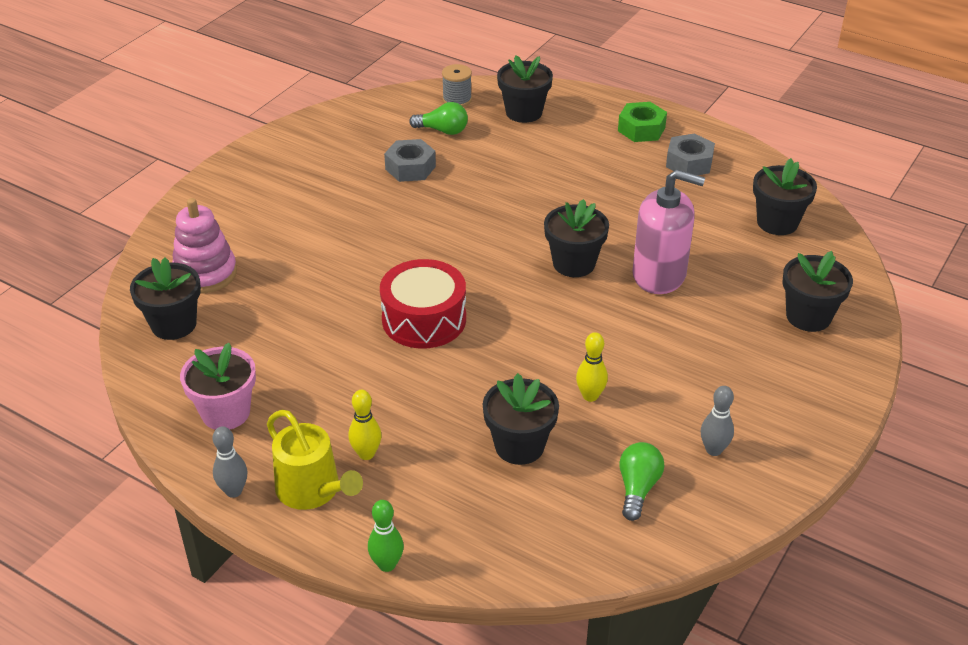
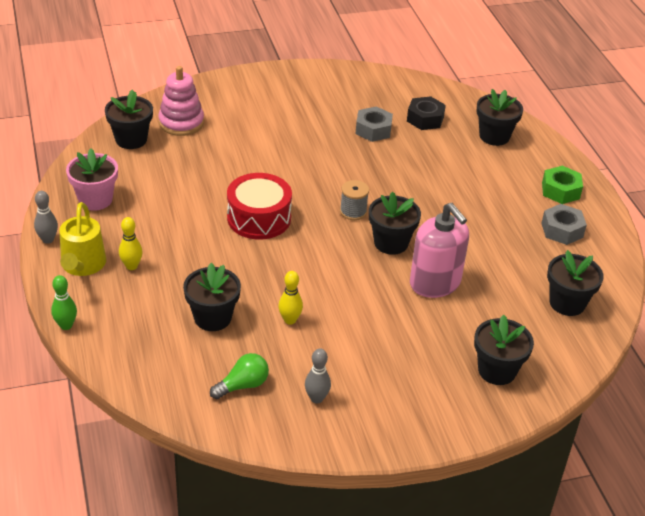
camera: 40 degrees right, 0 degrees up
green light bulb [409,102,468,135] -> black nut [407,96,446,130]
grey spool [442,64,472,107] -> grey spool moved to [340,180,369,220]

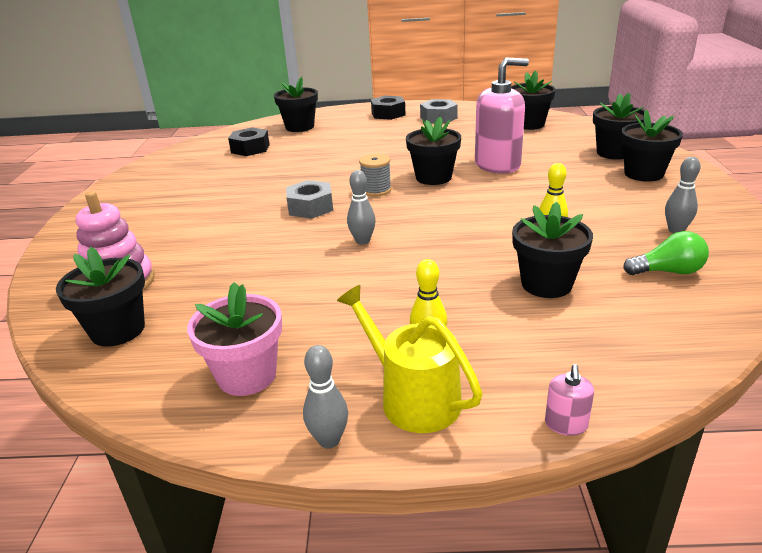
camera: 70 degrees left, 10 degrees down
green bowling pin [51,275,77,330] -> pink soap dispenser [545,364,594,436]
yellow watering can [59,202,106,276] -> yellow watering can turned 150 degrees counterclockwise [337,285,482,433]
green light bulb [210,353,269,399] -> green light bulb turned 105 degrees clockwise [623,231,709,275]
red drum [227,173,292,239] -> grey bowling pin [347,170,376,245]
grey nut [355,106,393,142] -> grey nut moved to [286,180,333,219]
green nut [542,166,583,204] -> black nut [371,96,405,120]
none -> black flower pot [621,109,683,182]

